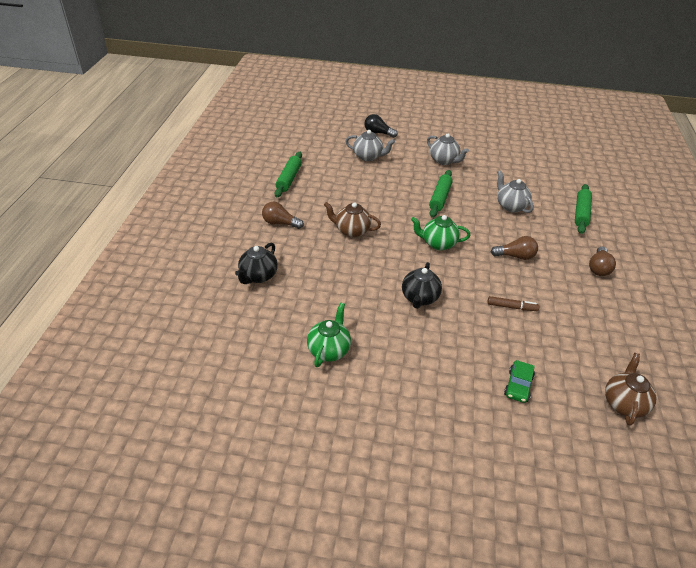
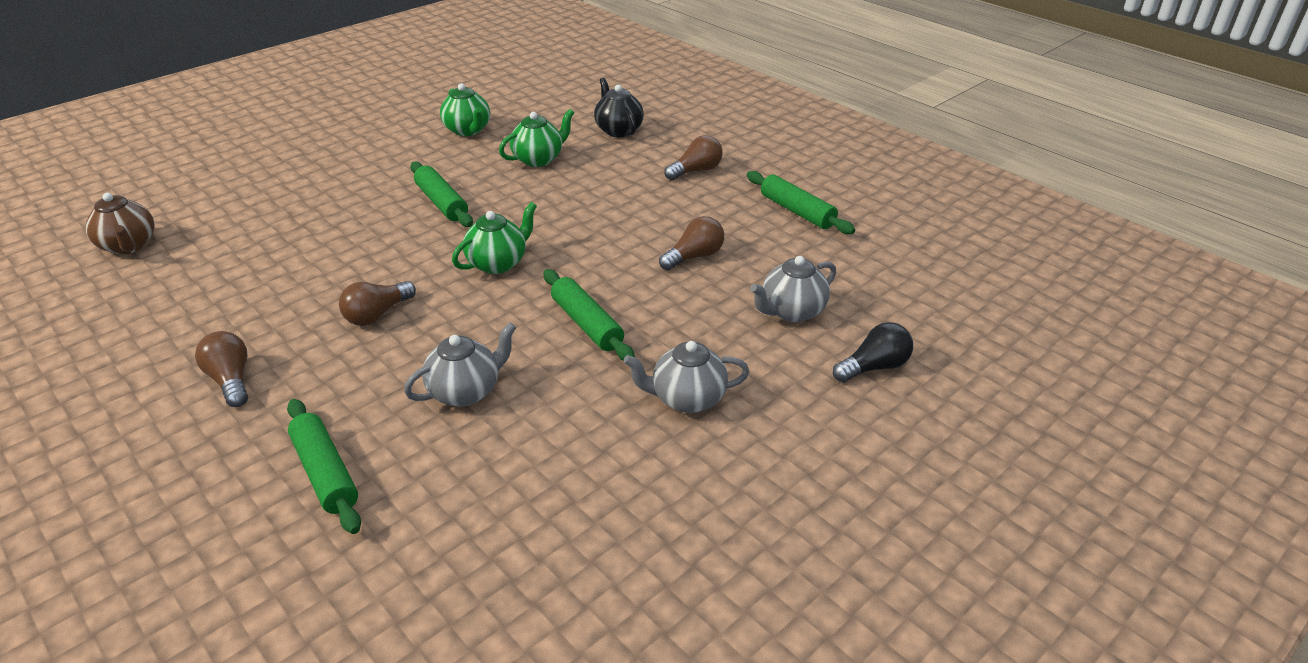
camera: 130 degrees right, 5 degrees down
brown teapot [324,202,381,238] -> none
black teapot [402,262,442,309] -> green rolling pin [410,161,473,227]
brown marker [487,296,539,311] -> none
grey teapot [497,170,534,213] -> grey teapot turned 45 degrees counterclockwise [404,323,516,407]
green car [504,360,535,403] -> none
none -> green teapot [499,109,574,167]
none -> brown light bulb [659,216,724,270]

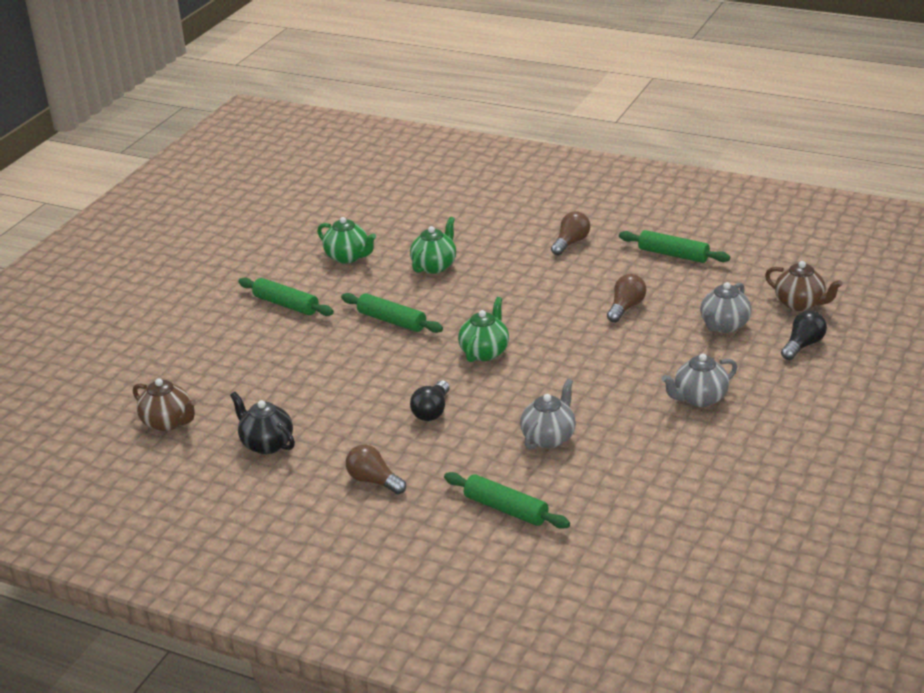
camera: 20 degrees left, 5 degrees down
brown light bulb [339,281,416,326] -> black light bulb [410,380,450,421]
green rolling pin [543,269,635,361] -> green rolling pin moved to [238,277,334,316]
black teapot [594,78,644,137] -> black teapot moved to [230,392,295,454]
none -> brown teapot [765,261,843,311]

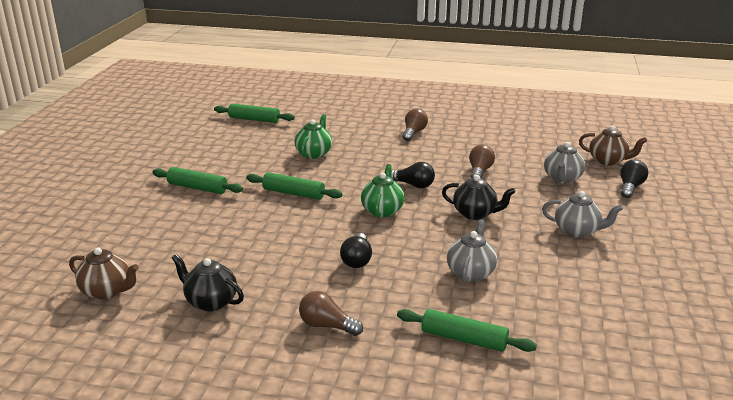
camera: 15 degrees left, 5 degrees down
green teapot [317,217,376,264] -> none
green rolling pin [619,230,730,263] -> green rolling pin moved to [214,103,295,123]
grey teapot [661,354,737,407] -> grey teapot turned 120 degrees counterclockwise [542,191,623,238]
none -> black light bulb [391,162,435,188]
none -> black teapot [442,175,515,220]

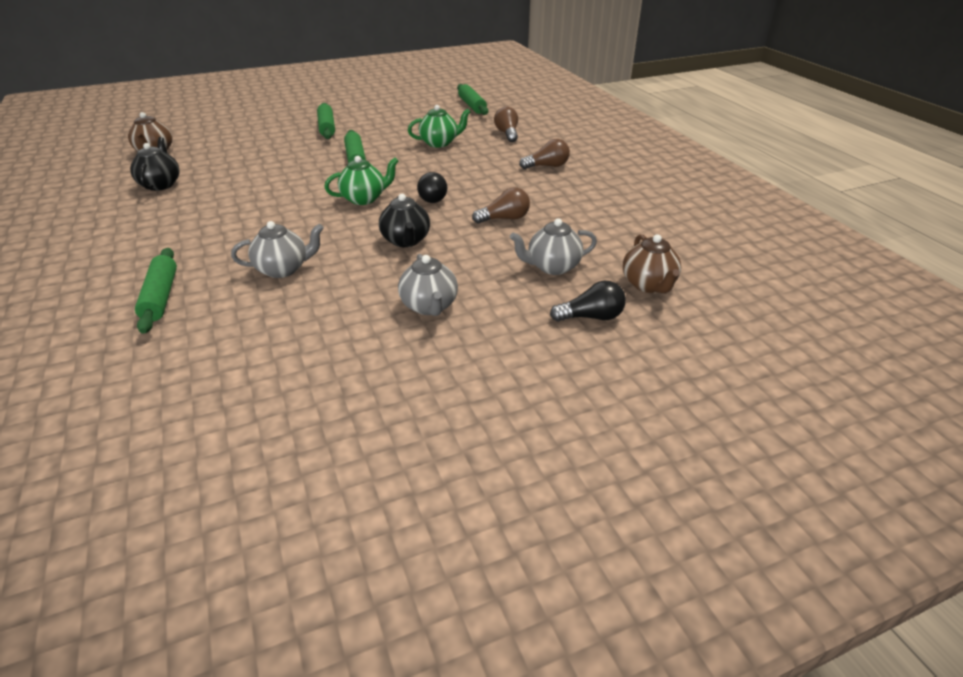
camera: 55 degrees right, 10 degrees up
brown light bulb [299,291,363,336] -> brown light bulb moved to [494,107,518,142]
black light bulb [340,233,372,268] -> none

